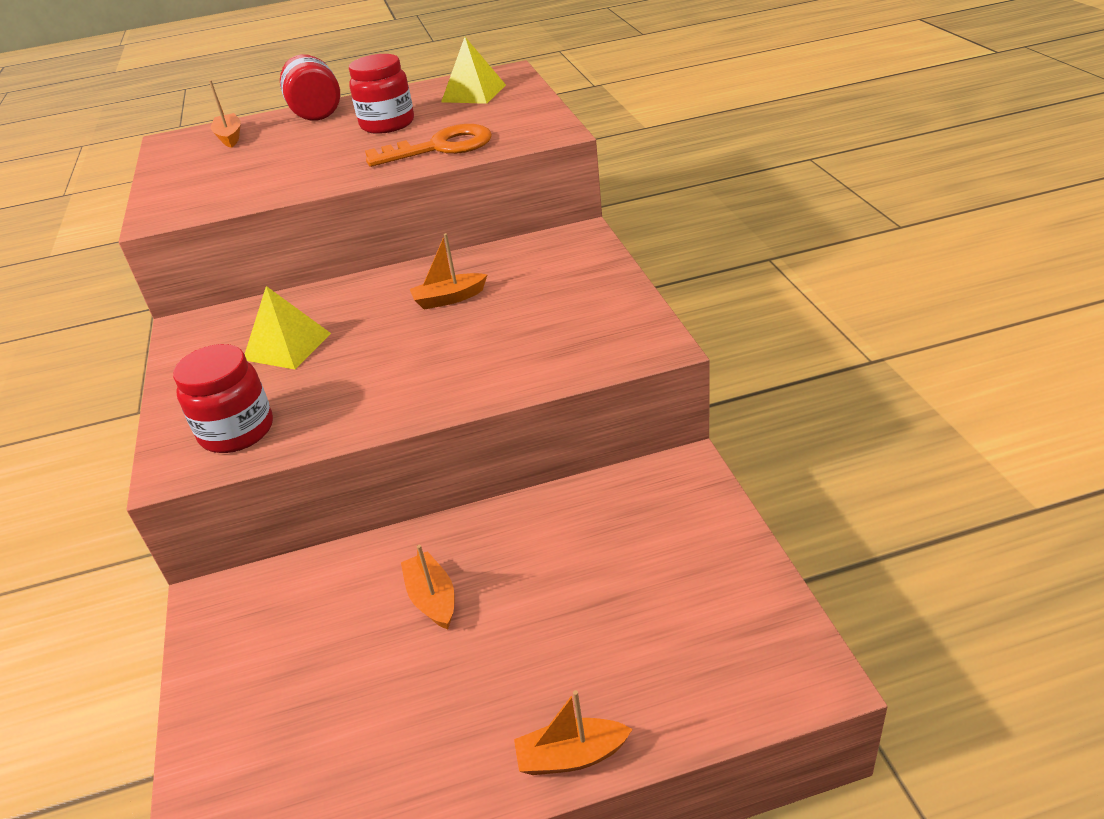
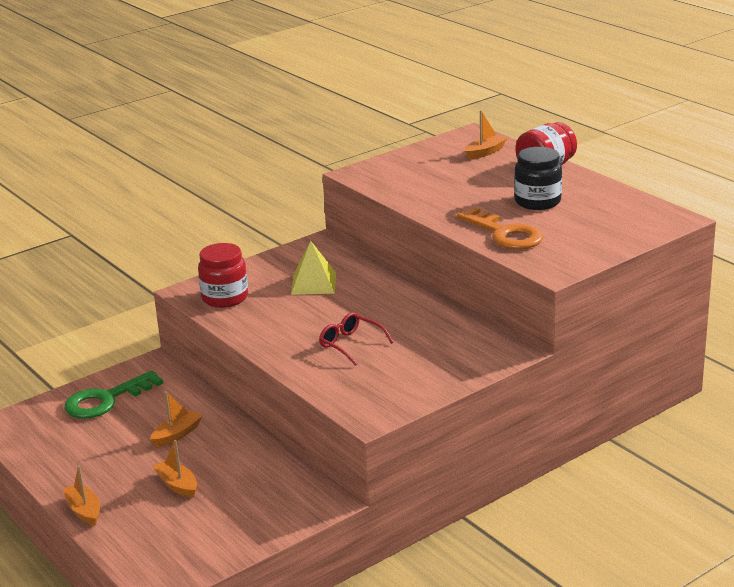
camera: 65 degrees right, 10 degrees down
red jar [349,54,414,134] -> black jar [514,147,562,210]
orange boat [410,233,487,310] -> orange boat moved to [152,440,197,498]
yellow pyramid [441,37,506,104] -> none
none -> green key [64,370,163,419]
none -> red glasses [319,312,394,366]

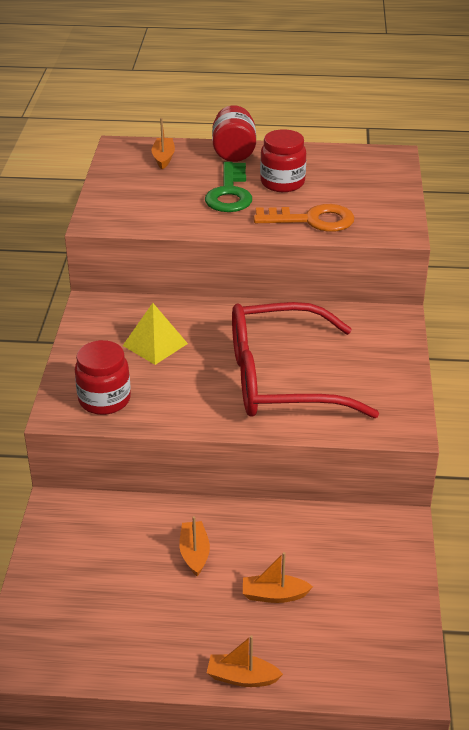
camera: 50 degrees left, 10 degrees up
green key [64,370,163,419] -> green key moved to [205,162,252,212]
red glasses [319,312,394,366] -> red glasses [232,302,379,418], size x2.48
black jar [514,147,562,210] -> red jar [260,129,306,192]

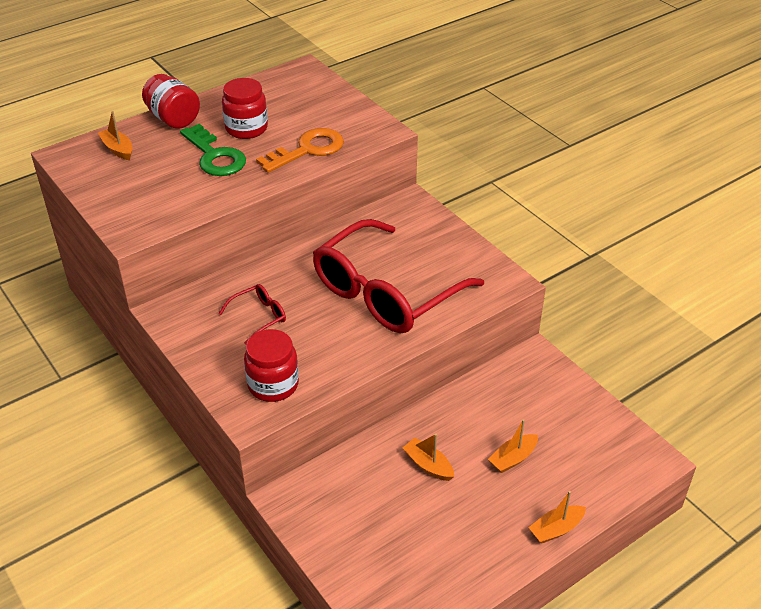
camera: 40 degrees left, 5 degrees up
yellow pyramid [123,303,188,365] -> red glasses [219,284,286,344]

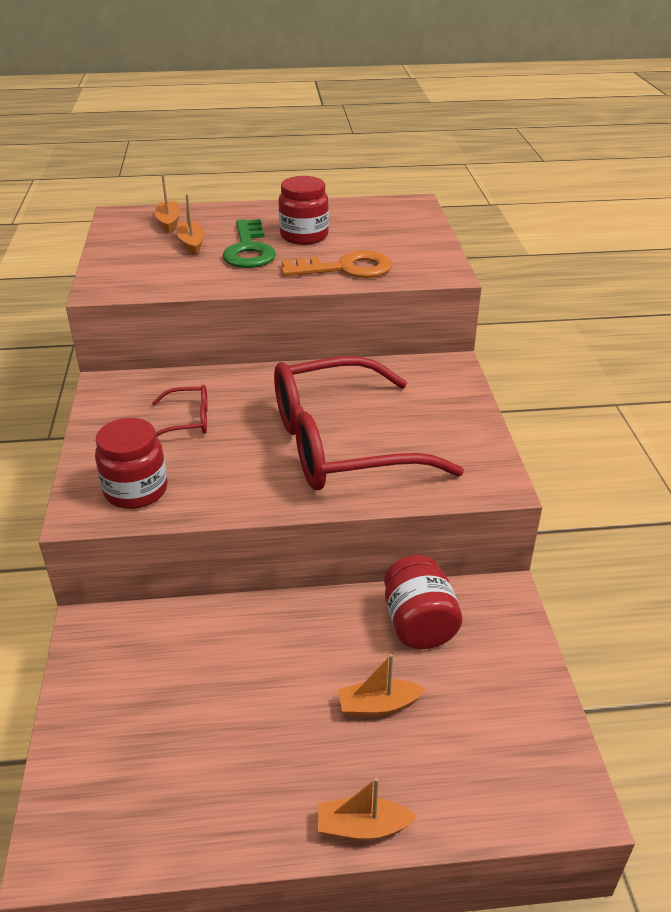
camera: 30 degrees right, 5 degrees down
red jar [142,74,200,129] -> red jar moved to [384,555,462,649]
orange boat [403,434,454,481] -> orange boat moved to [177,194,205,255]

